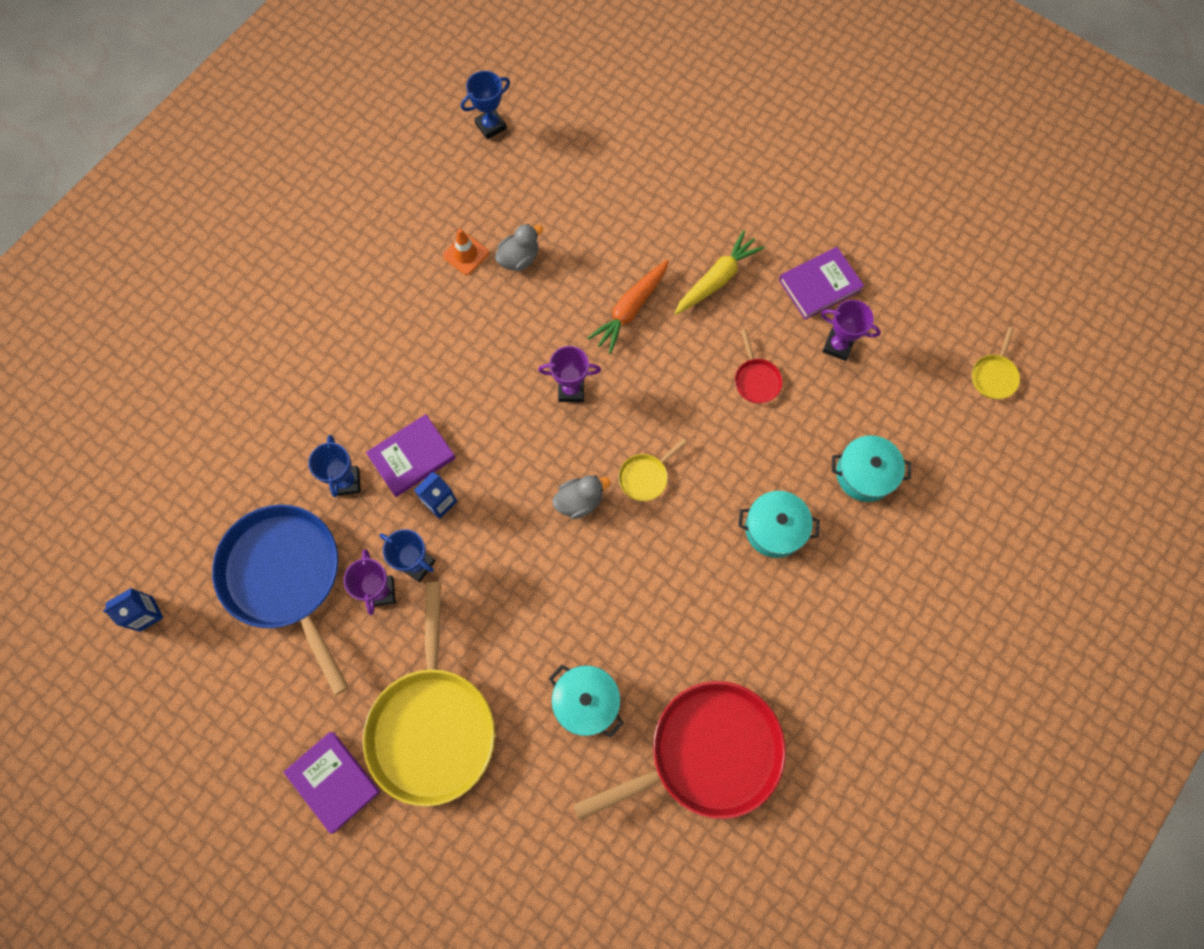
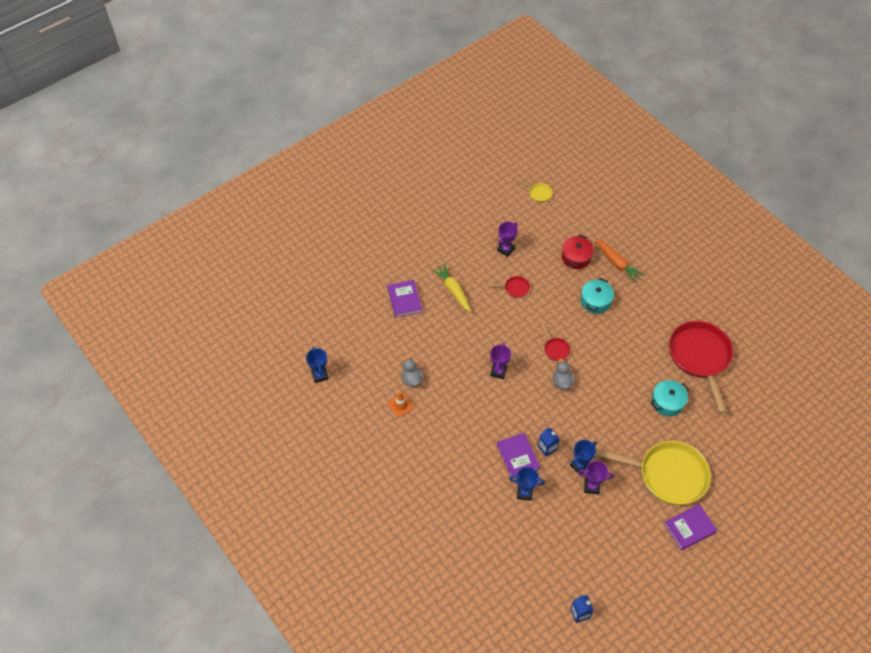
camera: 75 degrees left, 15 degrees down
blue pan [212,505,349,696] -> none
orange carrot [587,260,669,354] -> orange carrot moved to [595,239,644,283]
yellow pan [618,438,687,501] -> red pan [541,325,570,361]
purple book [779,247,864,320] -> purple book moved to [387,280,422,318]
turquoise pot [832,435,911,502] -> red pot [562,235,594,269]

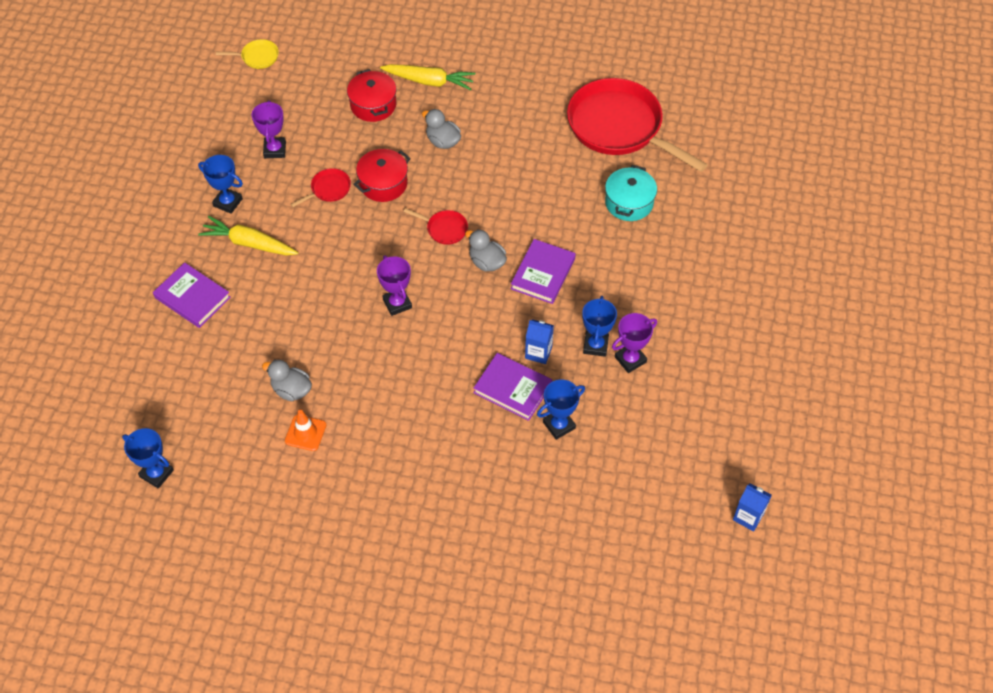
camera: 40 degrees left, 0 degrees up
turquoise pot [581,278,614,314] -> grey duck [422,109,461,149]
orange carrot [595,239,644,283] -> yellow carrot [380,64,475,90]
yellow pan [596,441,711,505] -> none
purple book [664,504,717,550] -> purple book moved to [511,239,576,304]
none -> blue trophy [198,155,243,214]
none -> red pot [353,149,411,202]

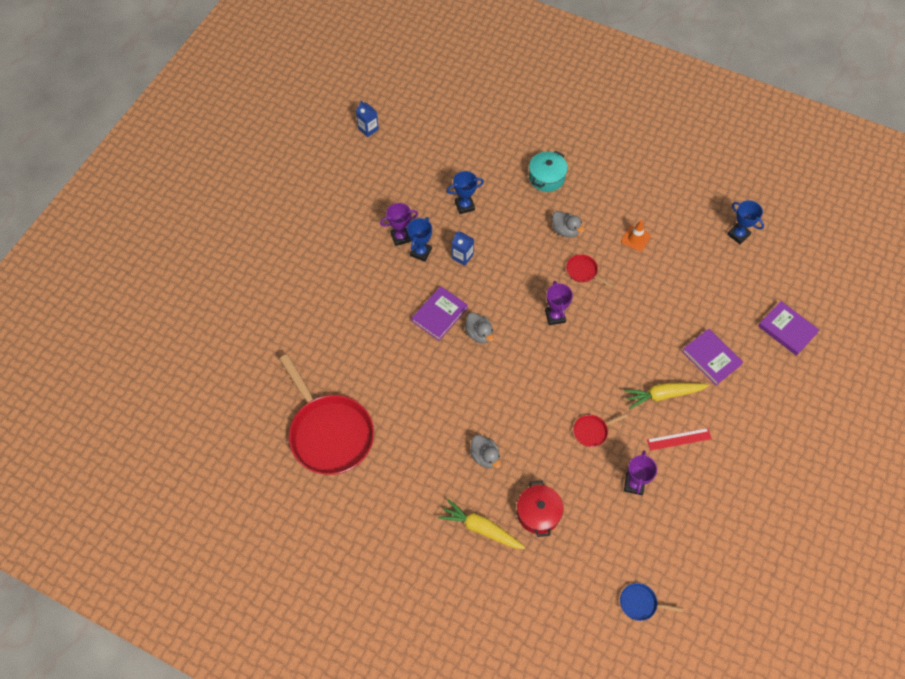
camera: 165 degrees left, 5 degrees up
blue trophy [198,155,243,214] -> red ruler [647,428,712,451]
yellow carrot [198,216,298,255] -> yellow carrot turned 135 degrees clockwise [624,383,709,409]
yellow pan [216,39,279,69] -> blue pan [620,583,683,621]
grey duck [262,359,312,401] -> grey duck moved to [552,211,585,238]
red pot [353,149,411,202] -> none
red pan [403,208,468,245] -> red pan moved to [566,254,614,288]
purple book [473,353,552,421] -> purple book moved to [758,301,819,356]
turquoise pot [605,165,657,221] -> turquoise pot moved to [529,150,568,192]

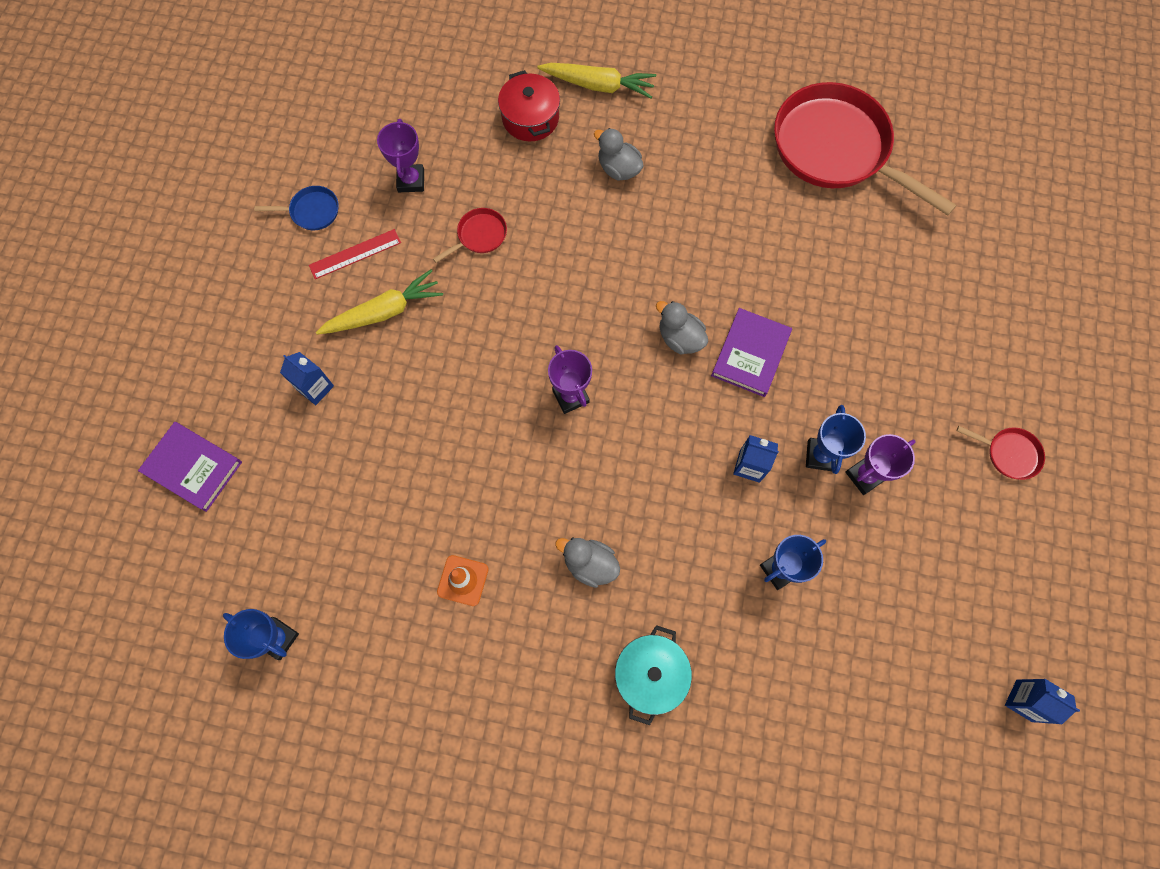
camera: 165 degrees right, 10 degrees up
red pan [566,254,614,288] -> red pan moved to [957,426,1045,480]
blue pan [620,583,683,621] -> blue pan moved to [254,186,339,230]
purple book [682,329,743,385] -> blue carton [280,352,334,405]

